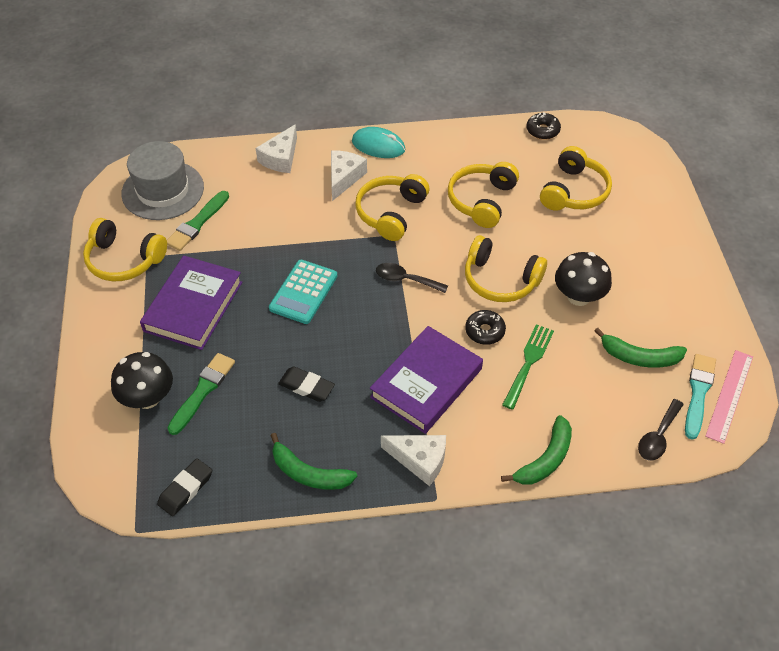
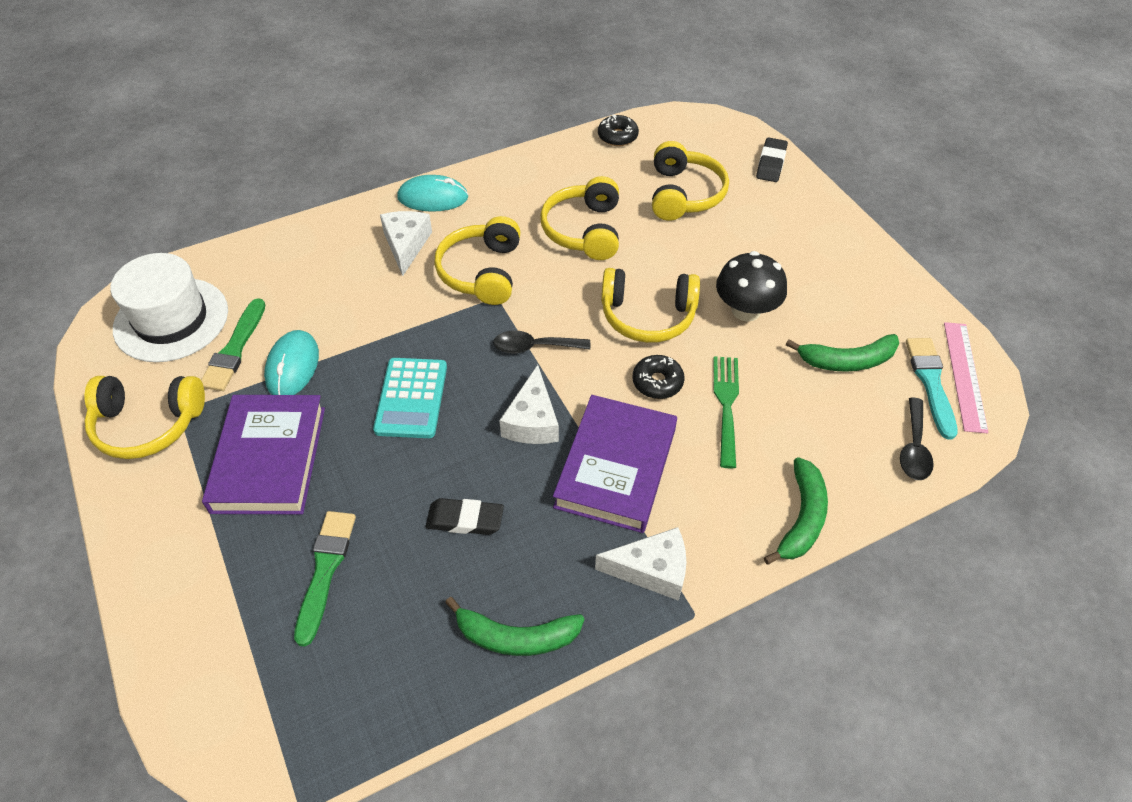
camera: 20 degrees left, 0 degrees up
black mushroom [111,352,173,409] -> none
grey hat [121,141,204,220] -> white hat [111,253,228,362]
black eraser [157,458,212,516] -> black eraser moved to [756,137,788,182]
white cheese [256,124,297,173] -> white cheese moved to [499,365,559,444]
none -> turquoise mouse [264,330,319,395]

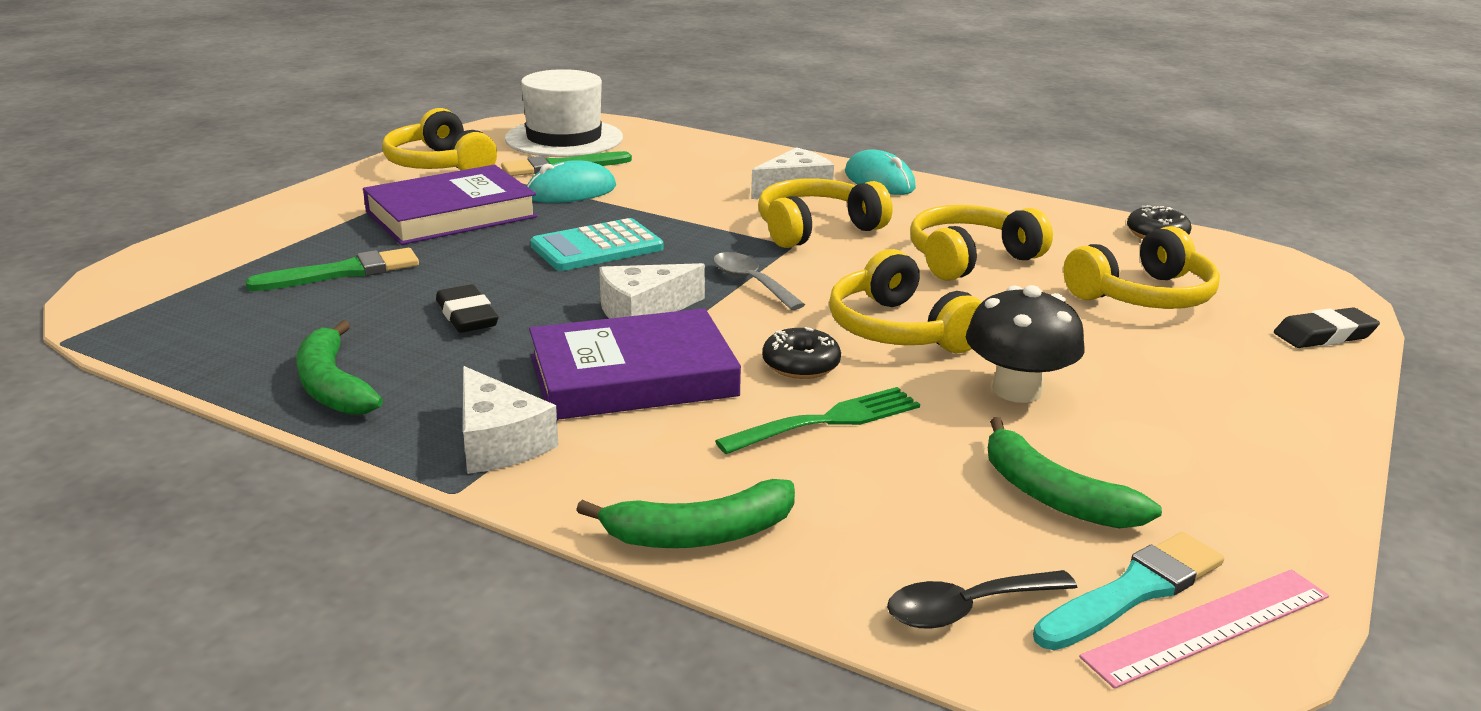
camera: 55 degrees right, 25 degrees down
black spoon [493,330,590,354] -> grey spoon [713,252,805,310]

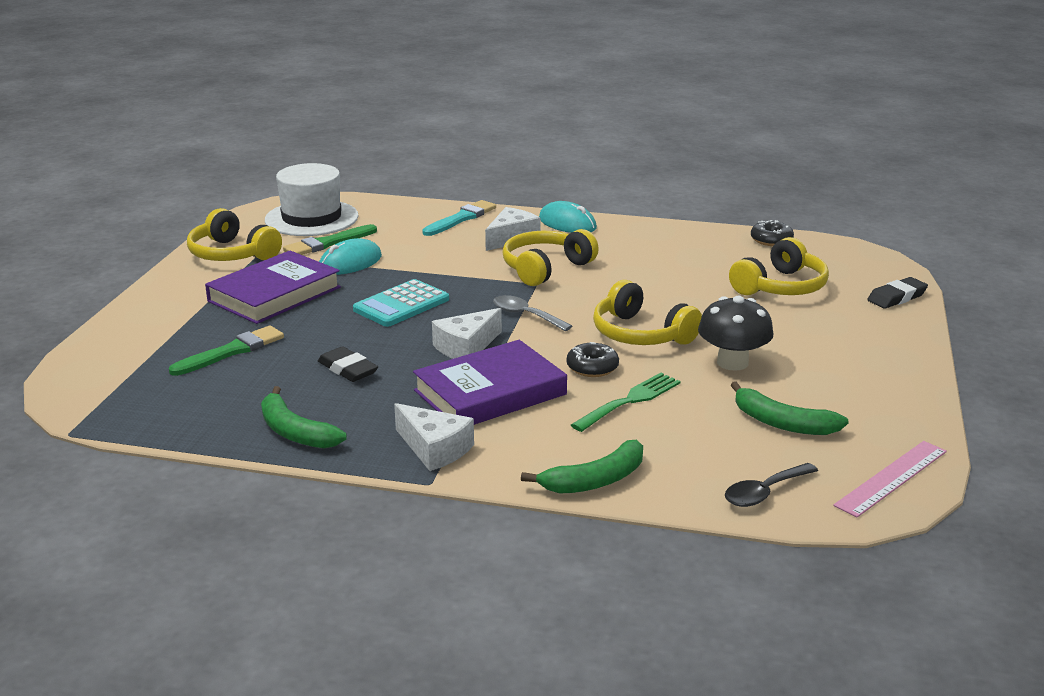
camera: 15 degrees left, 0 degrees up
yellow headphones [910,205,1053,281] -> none
turquoise brush [1033,532,1224,650] -> turquoise brush moved to [422,200,496,236]

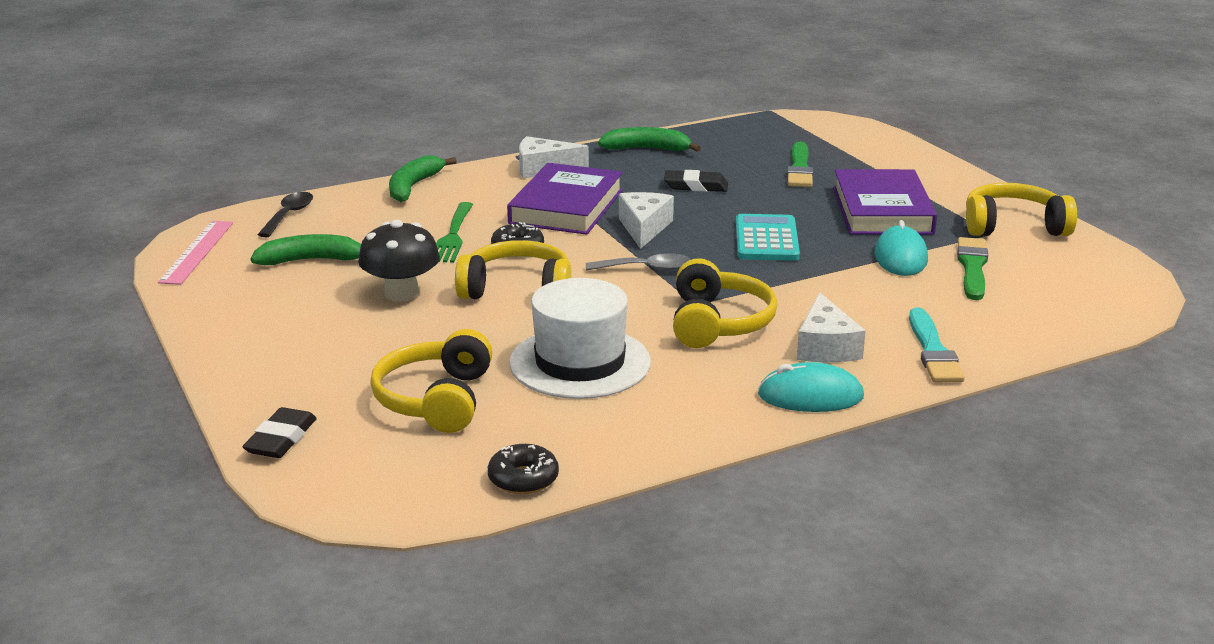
camera: 140 degrees right, 0 degrees up
white hat [265,163,359,236] -> white hat moved to [509,278,651,399]

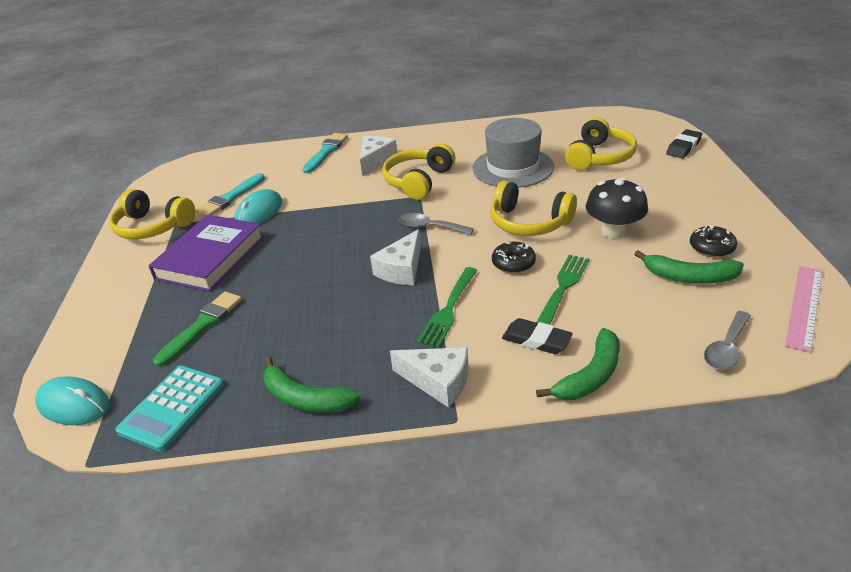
camera: 155 degrees left, 10 degrees up
black spoon [257,192,313,237] -> grey spoon [704,311,751,370]
black donut [488,444,559,494] -> black donut moved to [690,225,737,258]
purple book [507,163,623,235] -> green fork [417,267,477,348]
white hat [509,278,651,399] -> grey hat [472,118,554,188]
black eraser [664,170,728,192] -> black eraser moved to [502,318,573,354]
turquoise calculator [736,214,800,261] -> turquoise calculator moved to [115,366,224,452]
turquoise mouse [758,362,864,412] -> turquoise mouse moved to [35,376,110,425]
green brush [957,237,988,300] -> turquoise brush [195,173,265,216]

